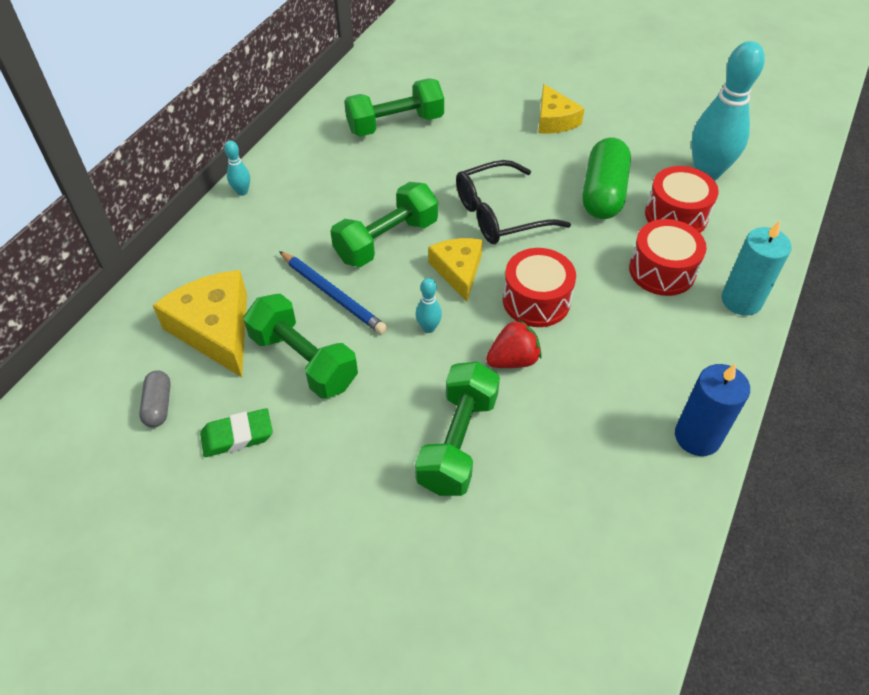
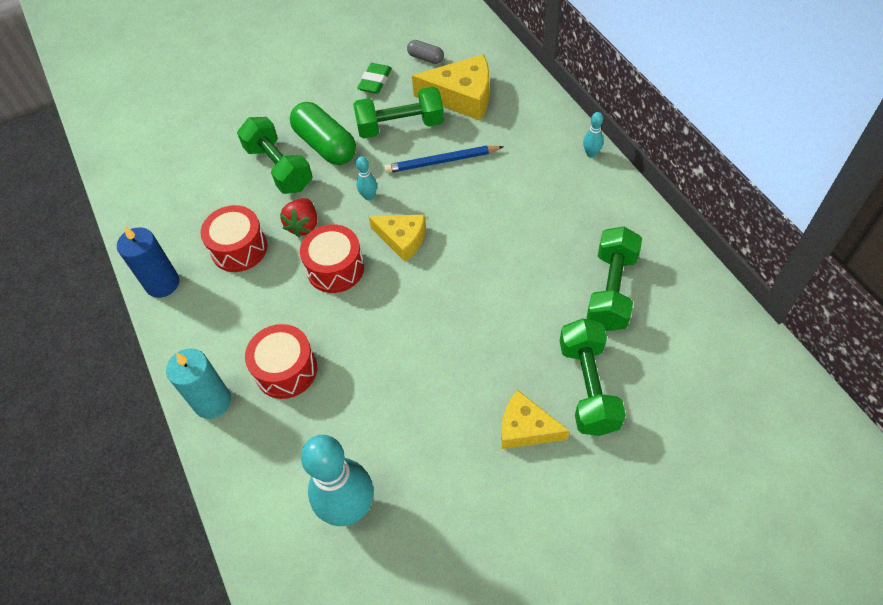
camera: 130 degrees right, 5 degrees up
green dumbbell [330,182,438,267] -> green dumbbell moved to [560,318,626,436]
black glasses [456,160,571,244] -> none
green capsule [582,138,631,219] -> green capsule moved to [290,102,356,165]
red drum [645,166,719,233] -> red drum moved to [200,205,267,272]

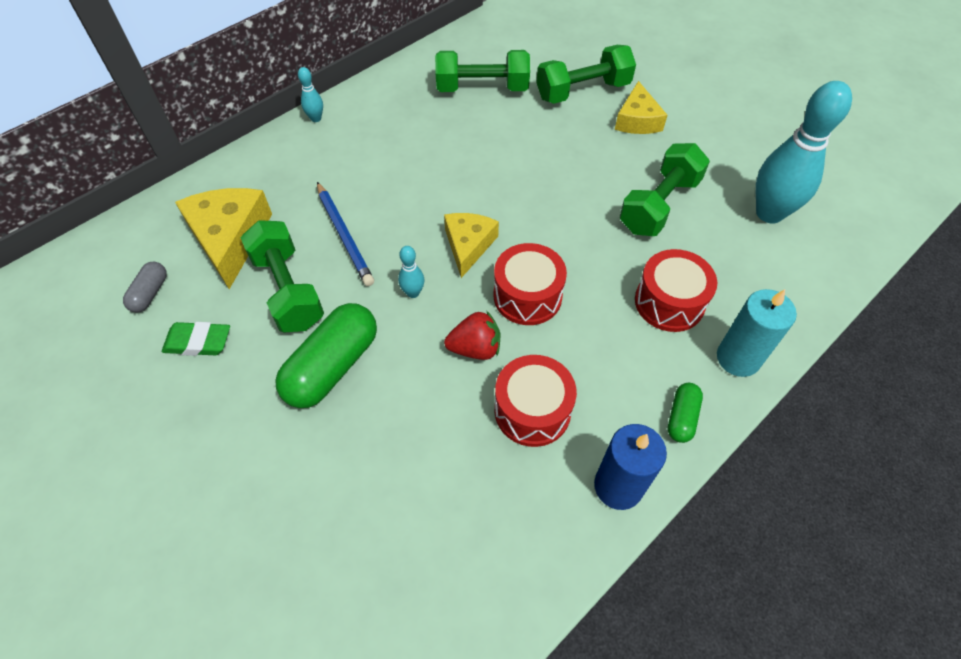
camera: 110 degrees left, 0 degrees up
green dumbbell [237,117,313,194] -> green dumbbell moved to [620,143,710,236]
none -> green capsule [668,383,703,443]

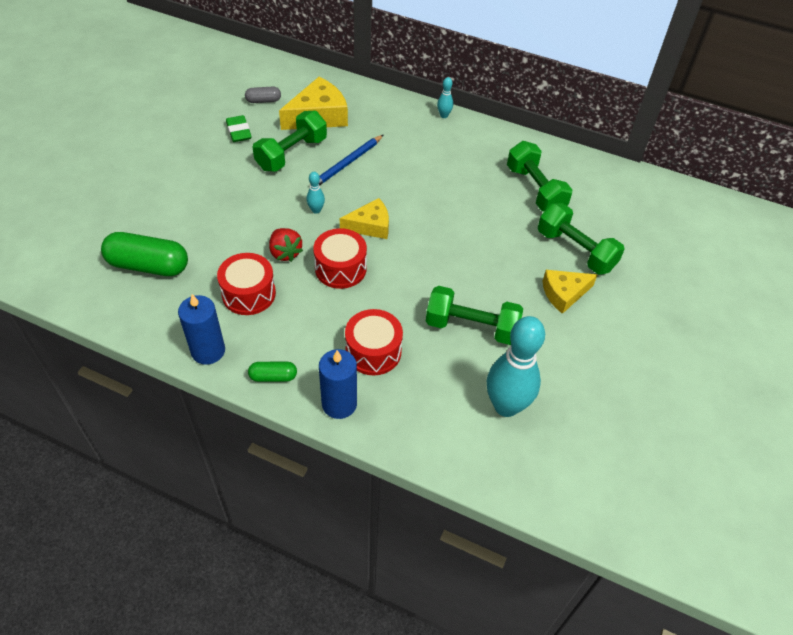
camera: 65 degrees right, 5 degrees down
green capsule [275,303,377,408] -> green capsule moved to [101,232,188,276]
turquoise candle [717,289,797,377] -> blue candle [319,349,357,419]

